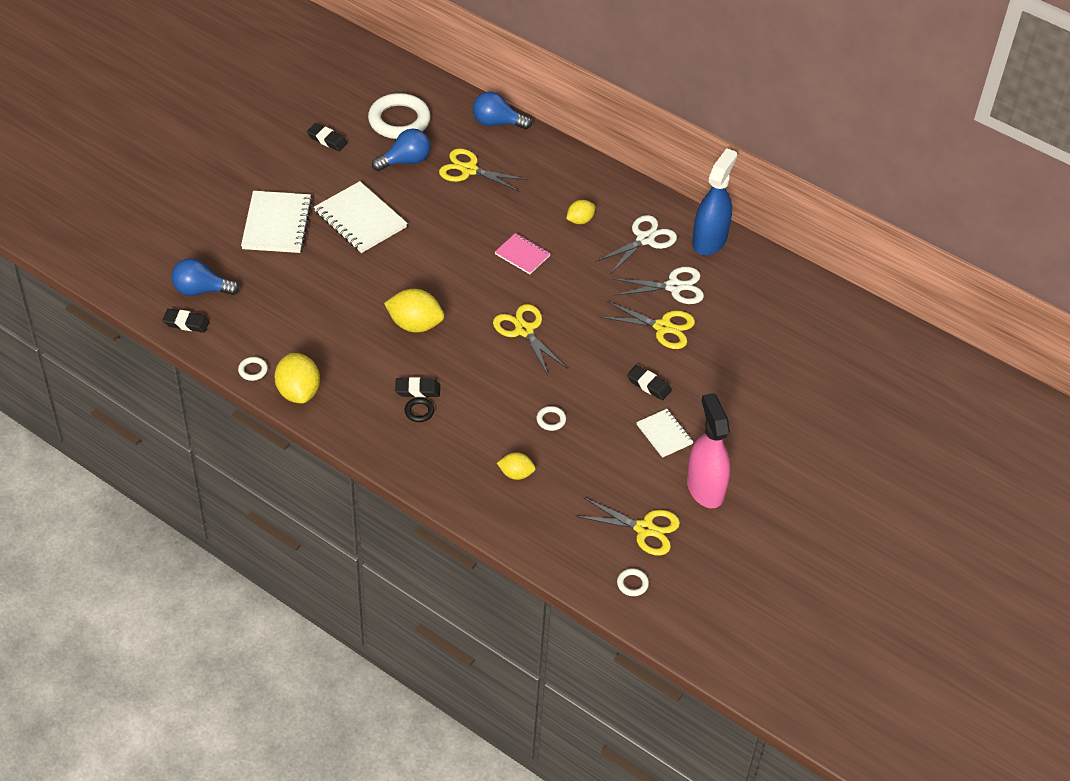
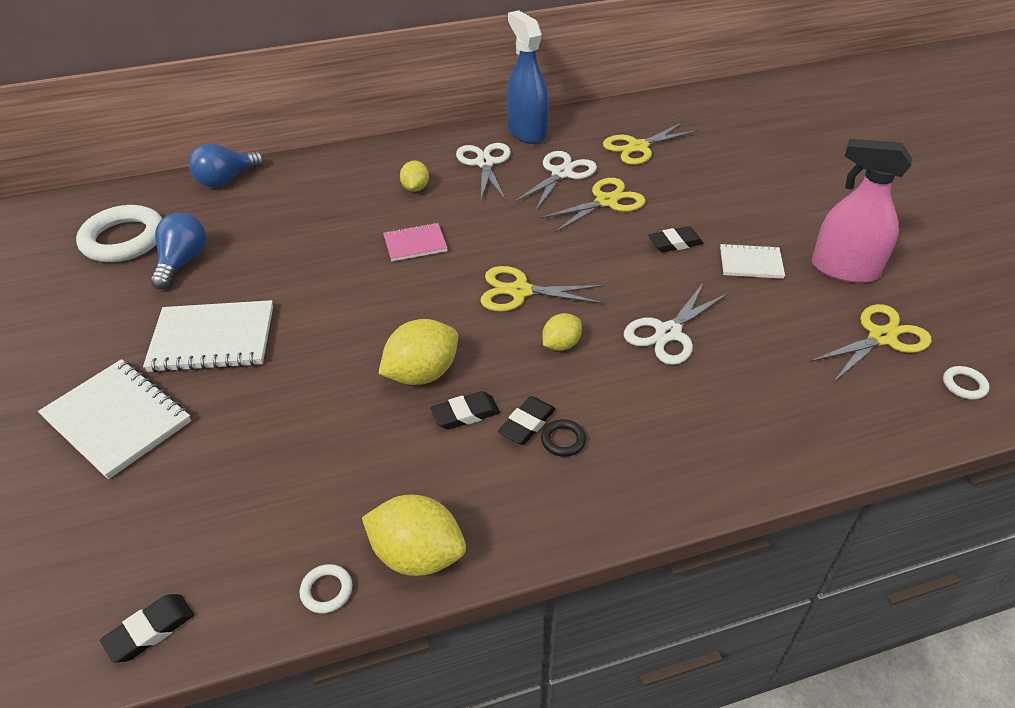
camera: 50 degrees left, 5 degrees down
blue light bulb [171,258,239,296] -> none
black eraser [307,123,347,151] -> black eraser moved to [430,391,500,430]
yellow scissors [439,148,528,192] -> yellow scissors moved to [603,122,698,165]
yellow lemon [497,452,536,480] -> yellow lemon moved to [542,313,582,351]
white ring [536,406,566,431] -> white scissors [624,282,729,365]

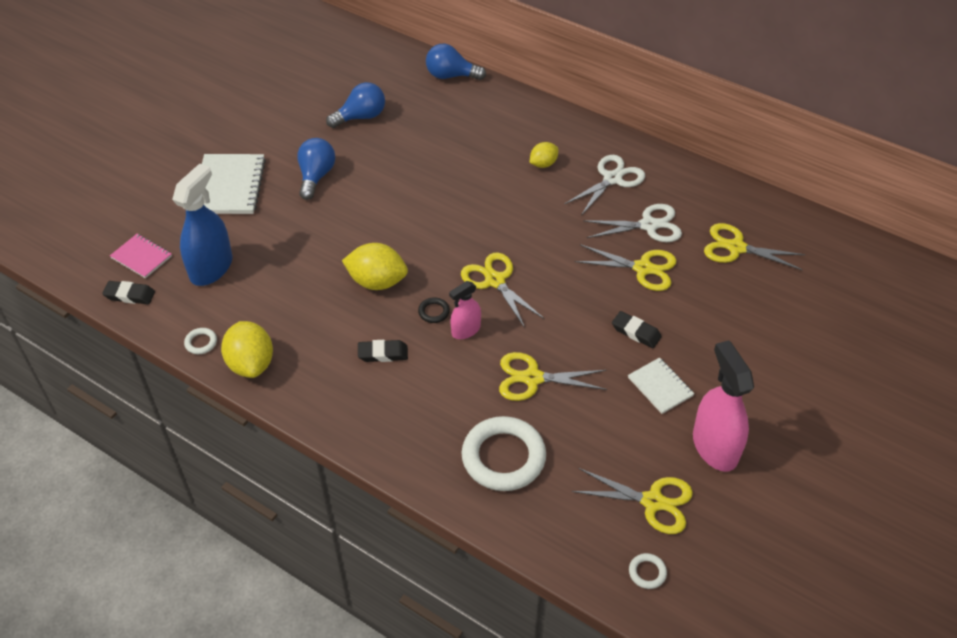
camera: 50 degrees right, 5 degrees up
white ring [76,205,162,262] -> white ring moved to [461,416,546,491]
white notebook [143,300,273,373] -> blue light bulb [297,138,335,200]
pink notebook [383,223,448,261] -> pink notebook moved to [110,234,172,278]
black eraser [430,391,500,430] -> none
blue spray bottle [507,10,549,144] -> blue spray bottle moved to [172,163,232,286]
black ring [541,419,586,457] -> black ring moved to [418,297,450,323]
yellow lemon [542,313,582,351] -> pink spray bottle [449,281,481,339]
white scissors [624,282,729,365] -> yellow scissors [499,352,607,401]

